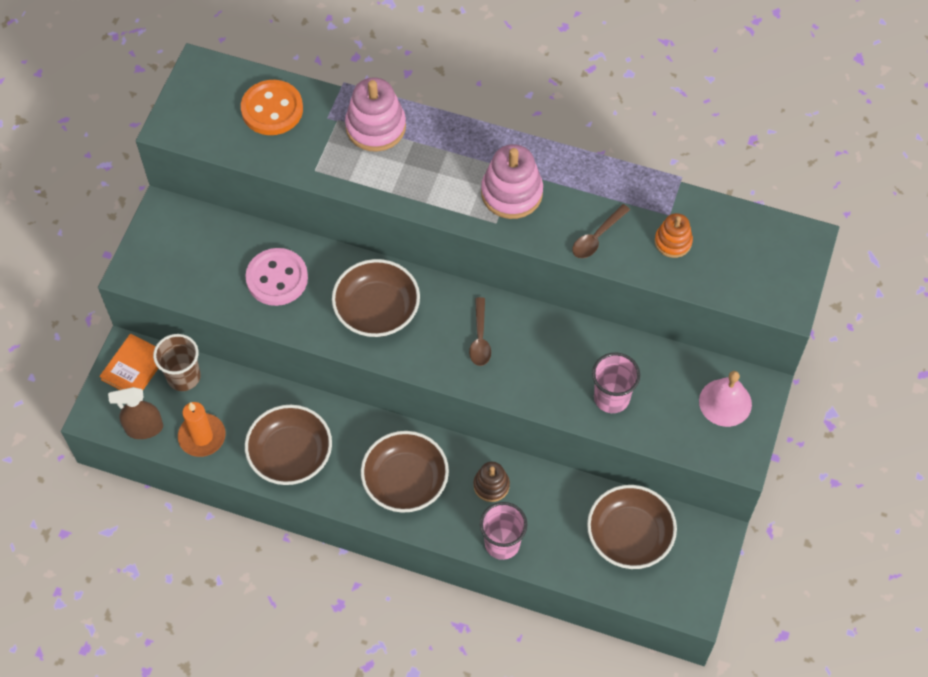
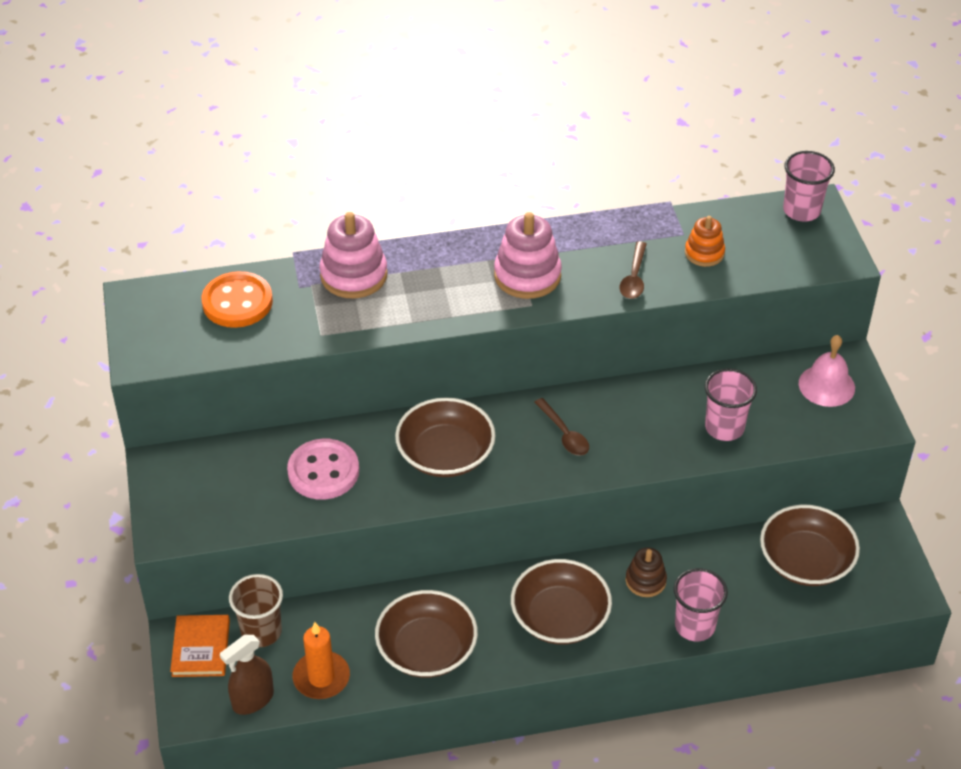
camera: 30 degrees left, 15 degrees down
none -> pink cup [783,151,835,222]

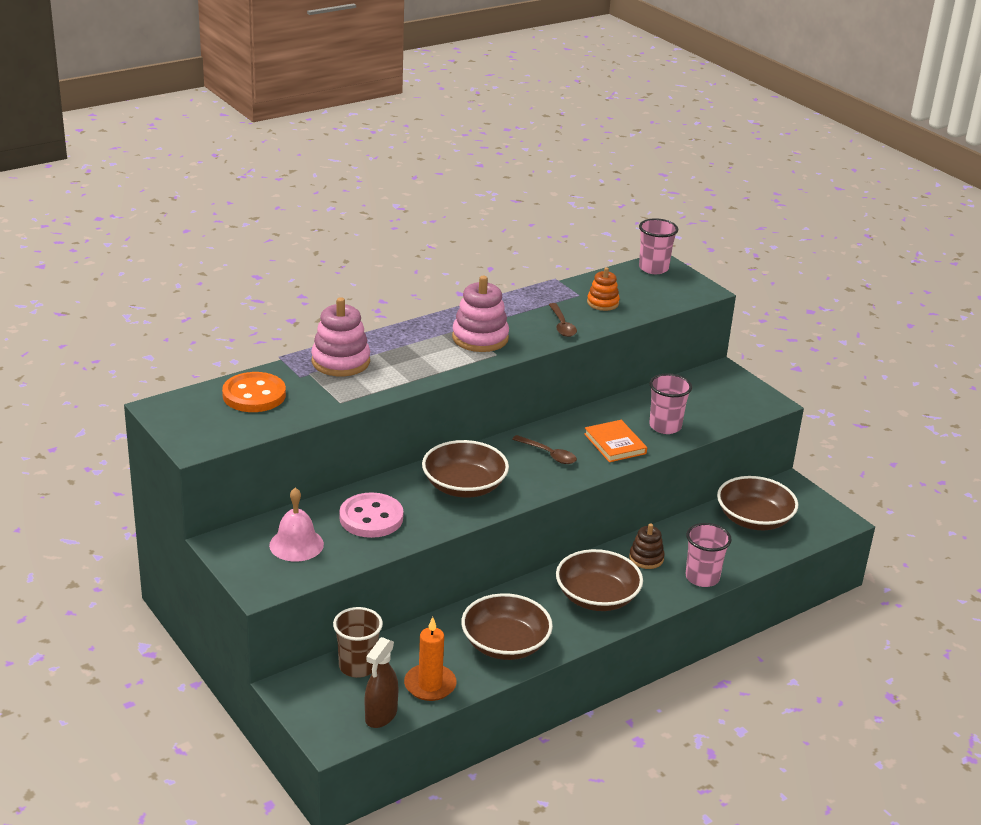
camera: 25 degrees left, 15 degrees down
orange book [170,615,230,677] -> orange book moved to [584,420,647,462]
pink bell [799,335,855,407] -> pink bell moved to [269,488,324,562]

